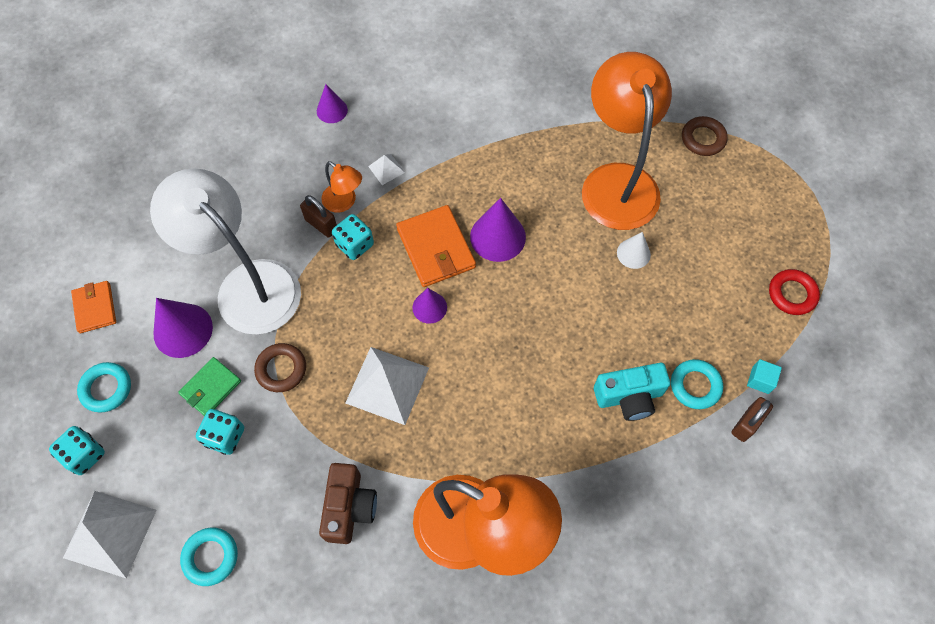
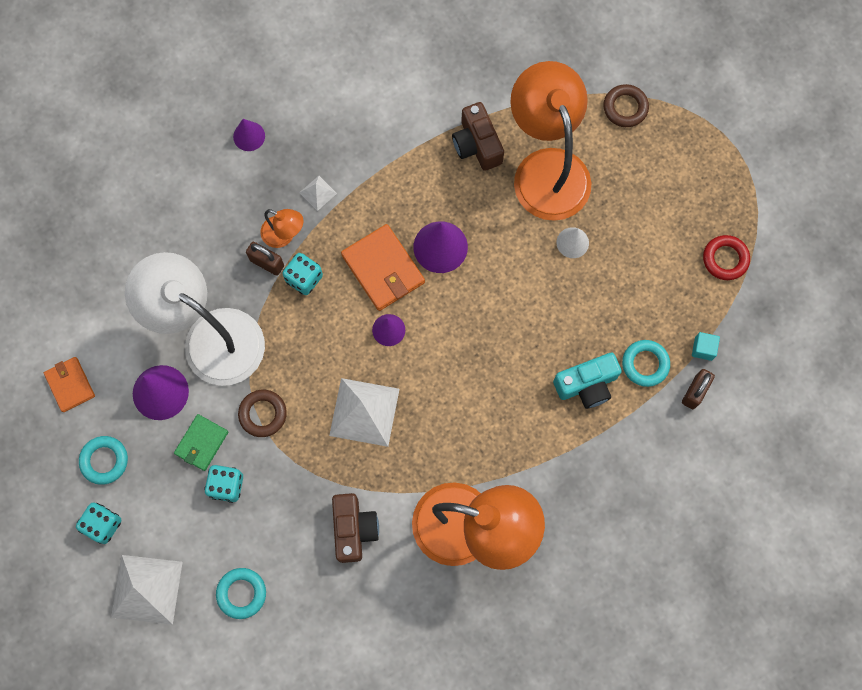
camera: 10 degrees left, 10 degrees up
none -> brown camera [452,102,504,171]

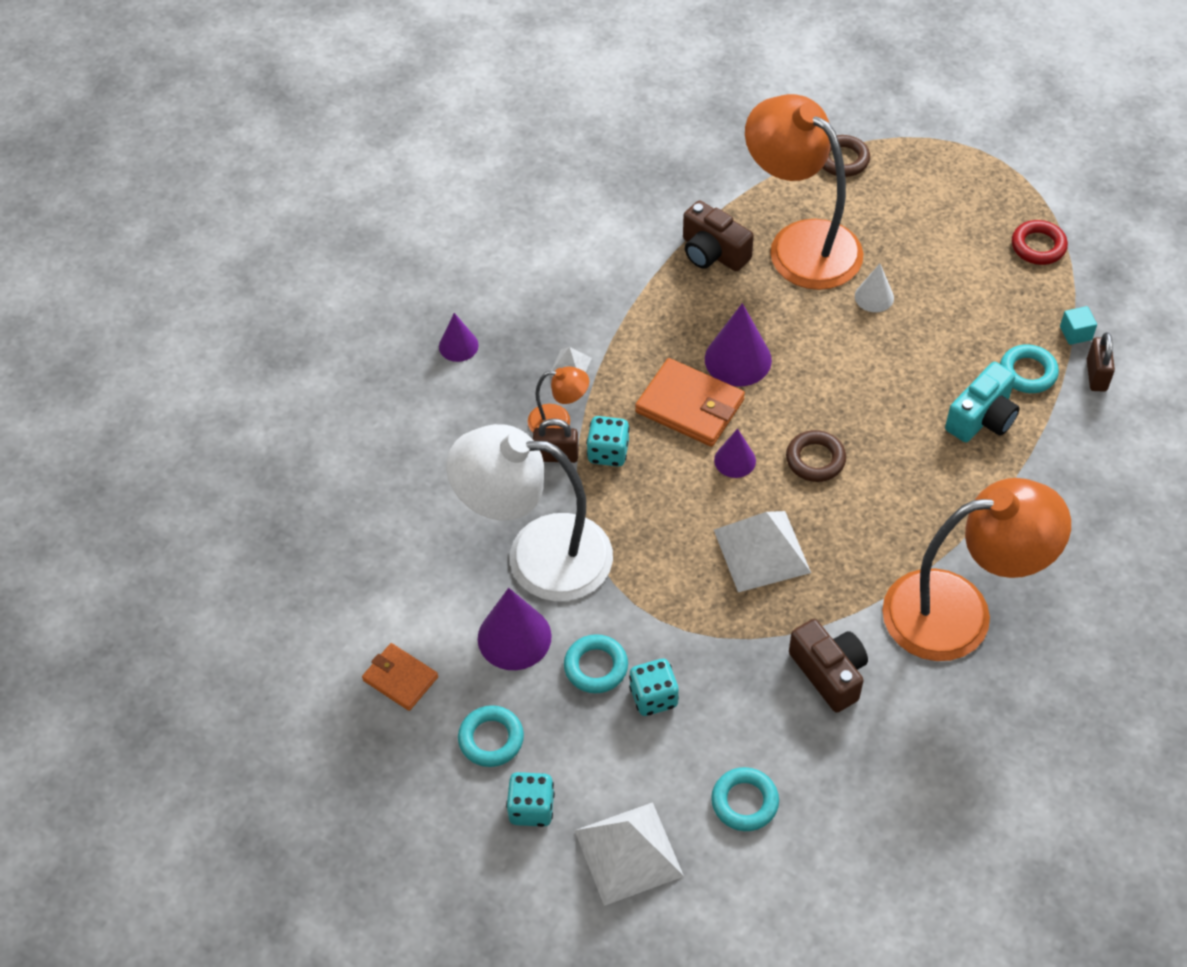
camera: 25 degrees left, 20 degrees down
green wallet [174,414,228,471] -> turquoise ring [564,634,628,693]
brown ring [238,390,287,437] -> brown ring moved to [786,430,846,482]

